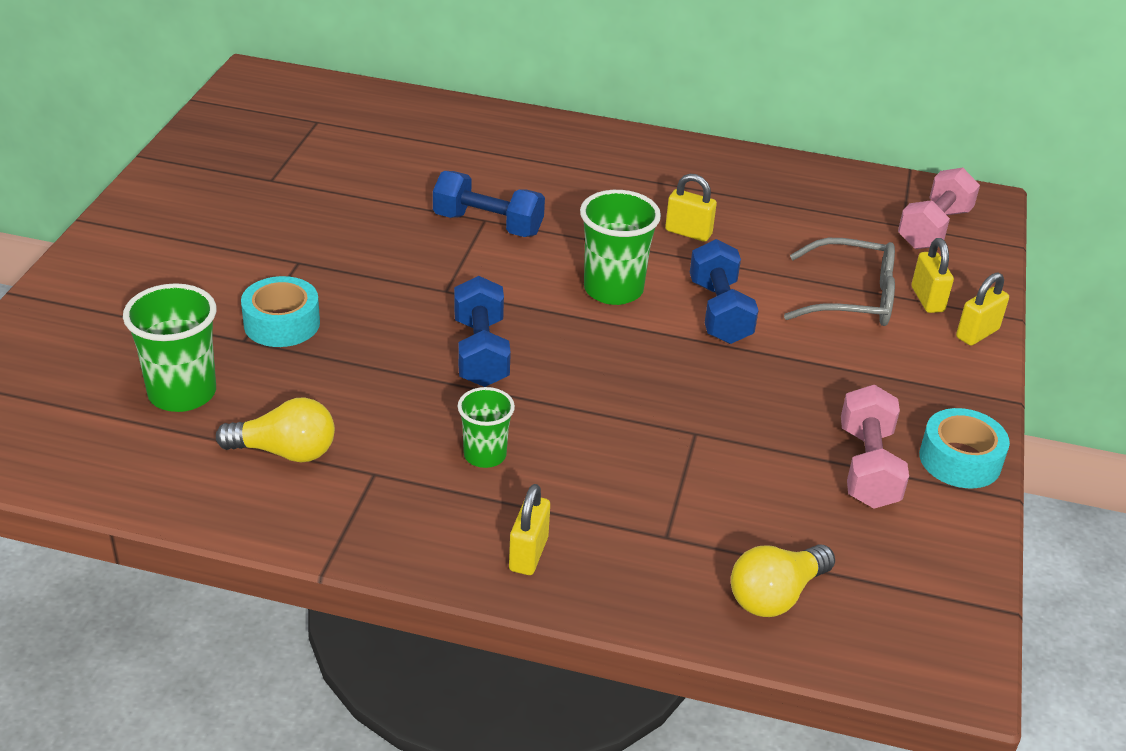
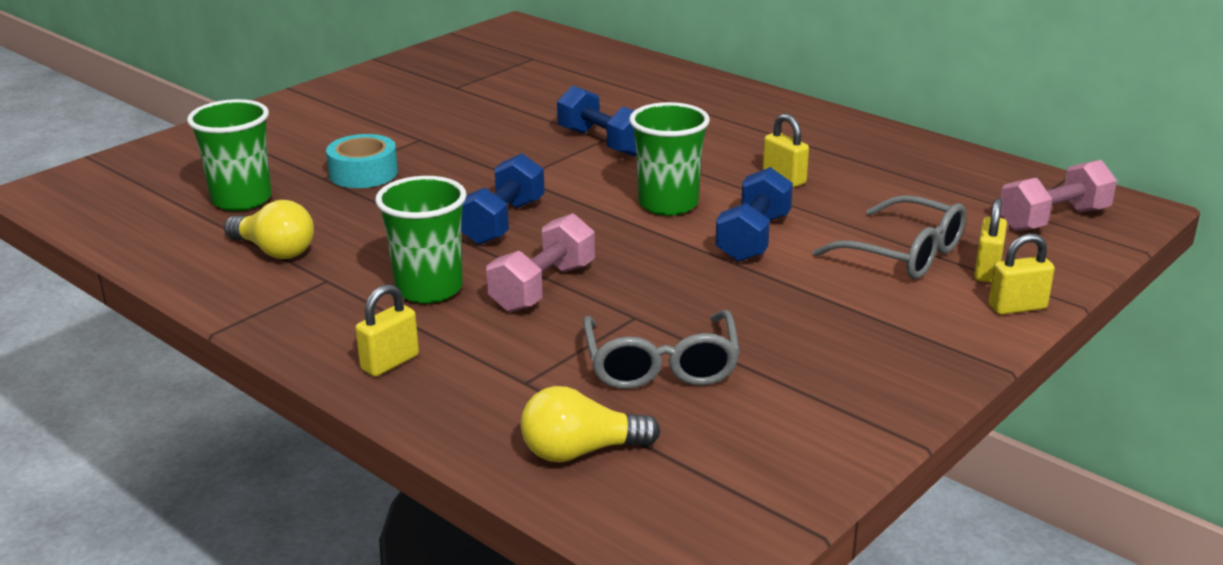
camera: 30 degrees right, 10 degrees down
green cup [458,387,515,468] -> green cup [375,176,467,303], size x1.62
pink dumbbell [841,385,909,509] -> pink dumbbell moved to [486,213,595,312]
turquoise tape [919,408,1010,488] -> none
none -> grey glasses [583,310,740,389]

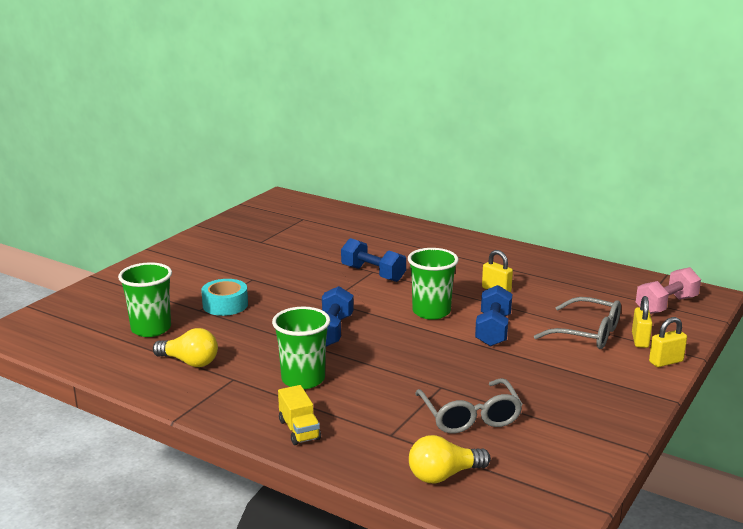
camera: 10 degrees left, 5 degrees down
yellow padlock [355,284,419,377] -> yellow truck [278,385,321,445]
pink dumbbell [486,213,595,312] -> none

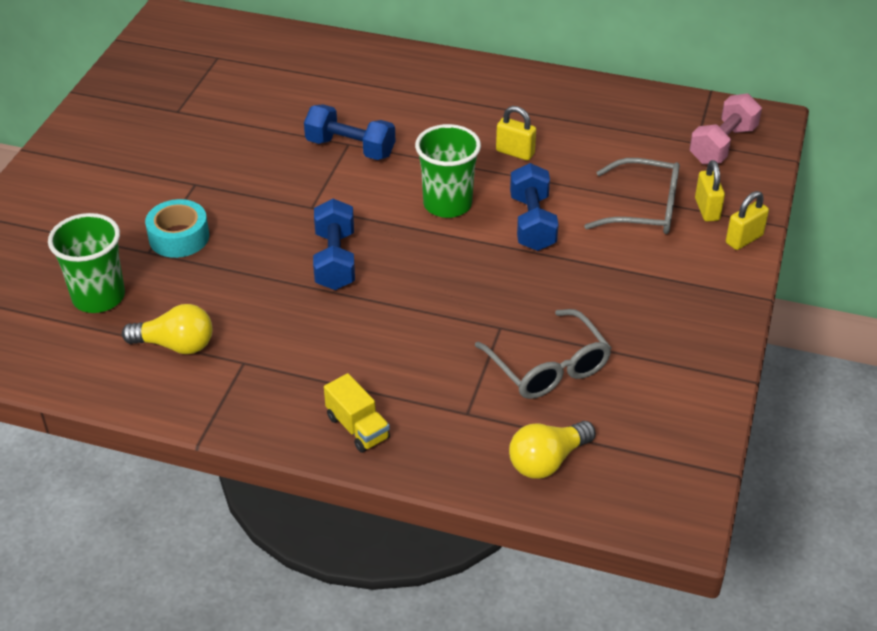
camera: 15 degrees left, 20 degrees up
green cup [272,307,330,389] -> none

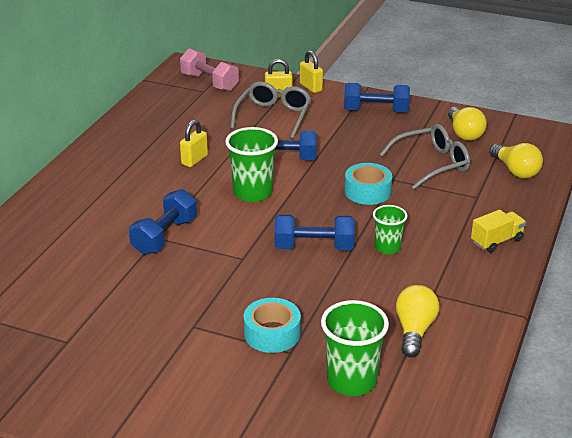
camera: 85 degrees left, 10 degrees down
none -> blue dumbbell [344,83,410,113]
none -> turquoise tape [344,163,393,205]
none -> green cup [373,205,407,254]
none -> yellow light bulb [448,107,487,141]

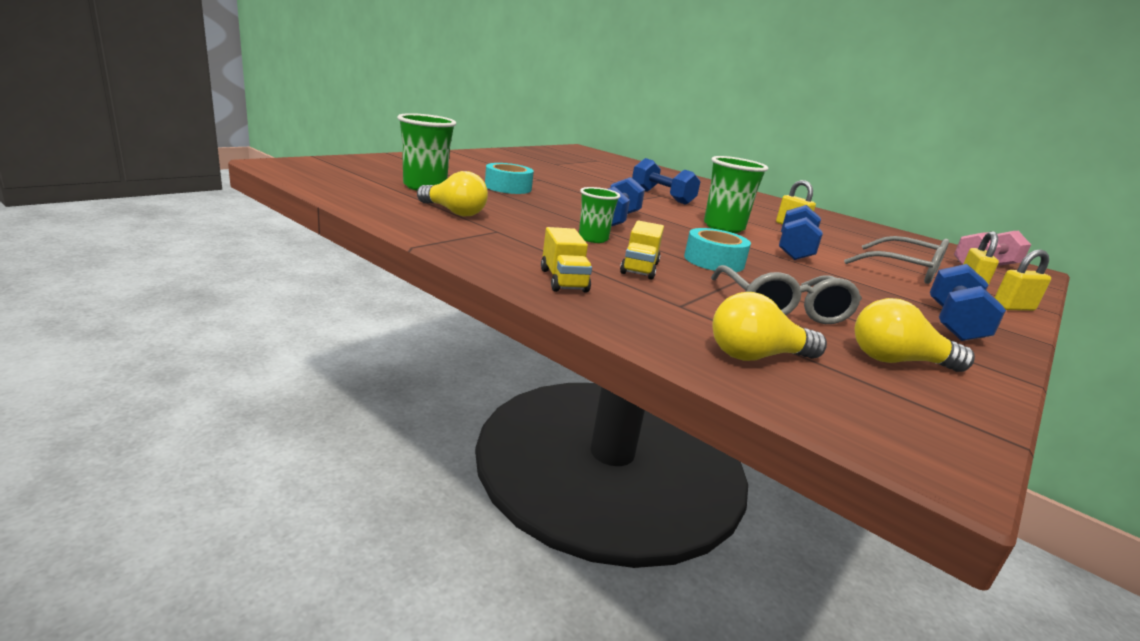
camera: 105 degrees right, 10 degrees down
none -> yellow truck [620,220,664,280]

